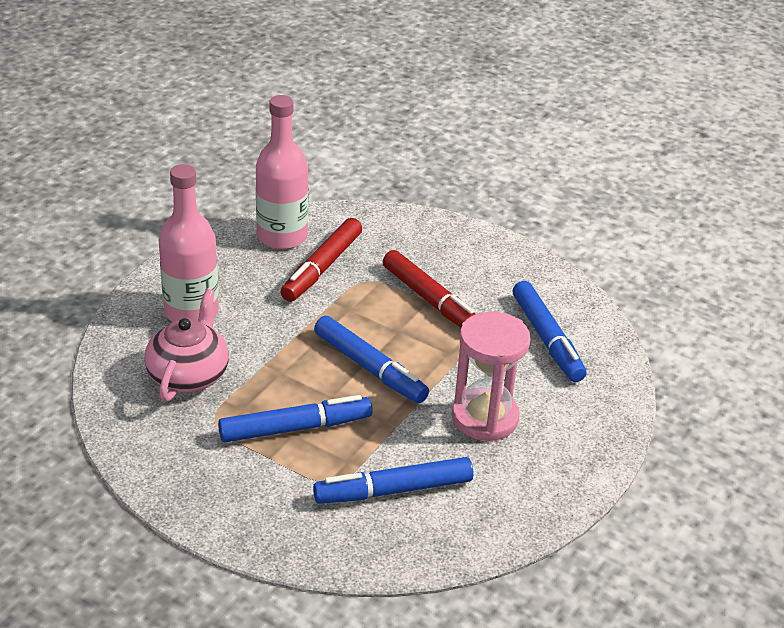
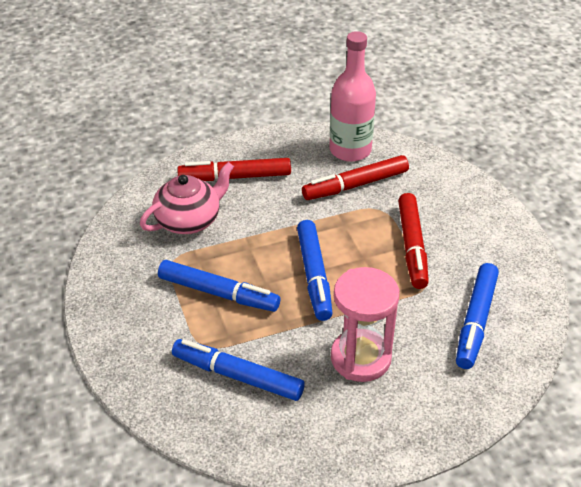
camera: 40 degrees right, 5 degrees up
pink bottle [159,164,219,322] -> red marker [177,158,291,181]

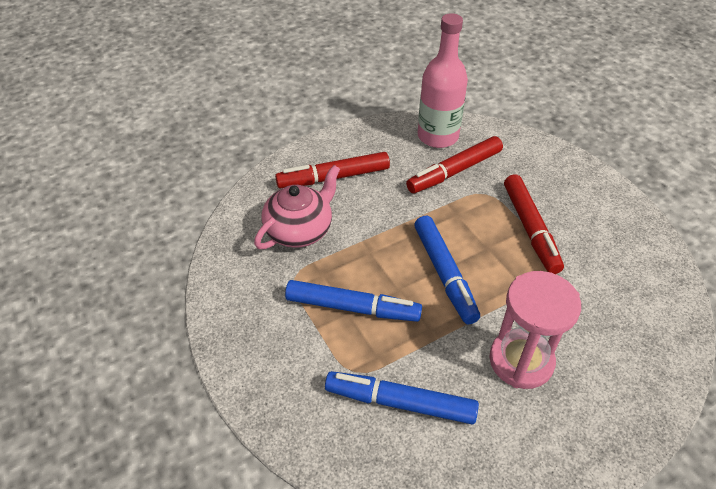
camera: 10 degrees left, 5 degrees up
blue marker [456,263,499,369] -> none

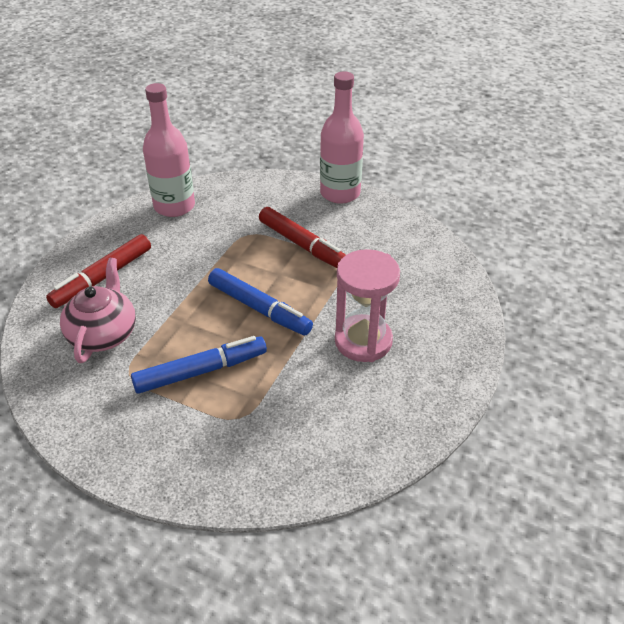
camera: 35 degrees left, 5 degrees down
blue marker [325,371,479,424] -> none
red marker [406,136,503,193] -> none
none -> pink bottle [320,71,364,204]

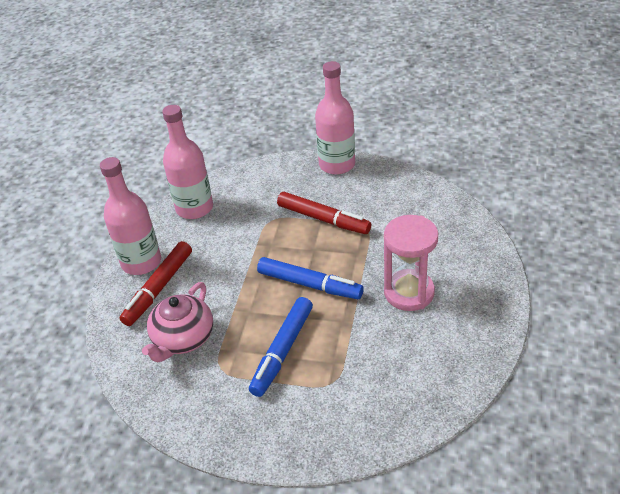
camera: 10 degrees left, 0 degrees up
pink teapot [60,258,136,363] -> pink teapot turned 150 degrees counterclockwise [142,282,213,362]
blue marker [131,336,267,394] -> blue marker turned 150 degrees clockwise [249,297,313,397]
none -> pink bottle [100,157,161,275]

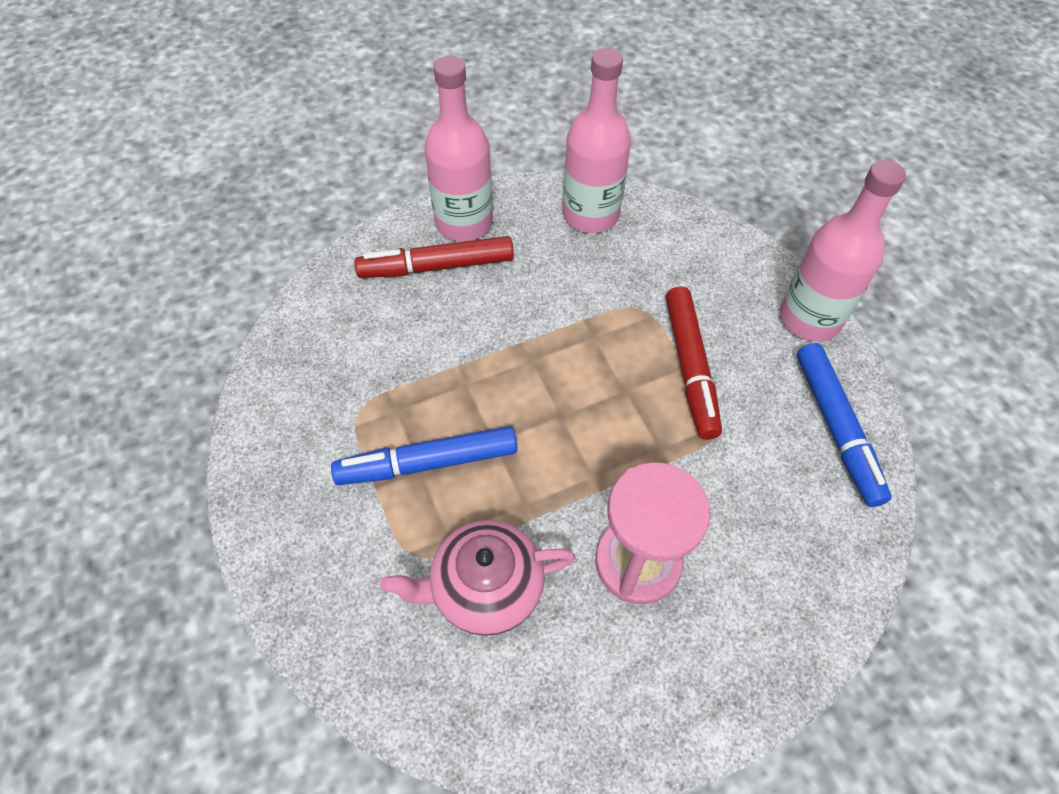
camera: 50 degrees right, 15 degrees up
pink teapot [142,282,213,362] -> pink teapot moved to [380,520,575,636]
blue marker [257,257,364,299] -> blue marker moved to [797,343,892,507]

